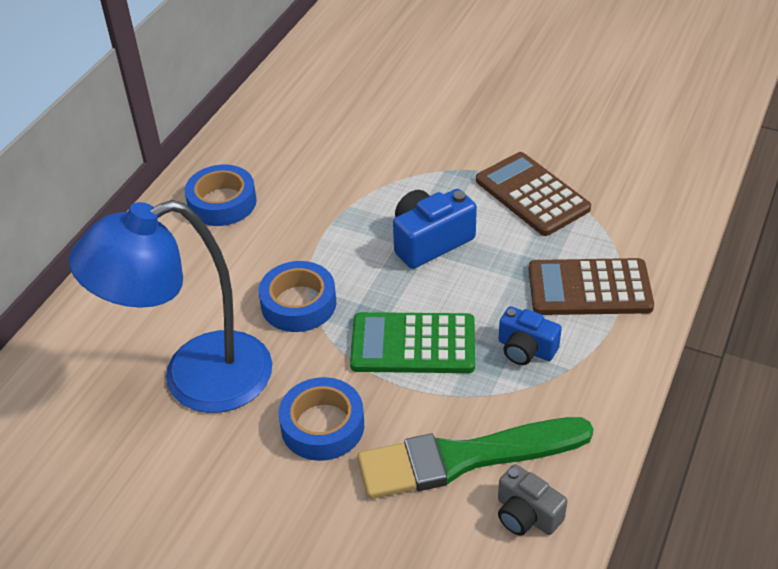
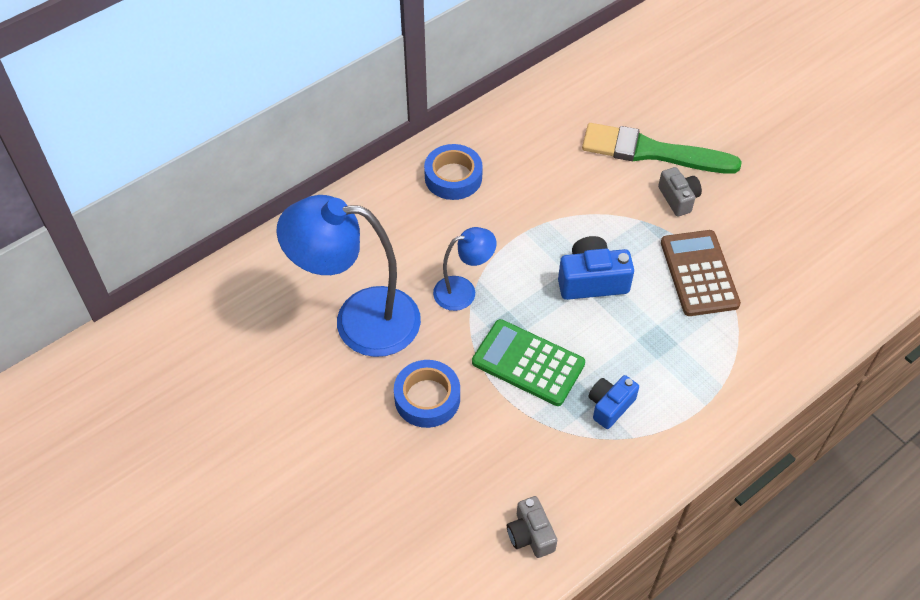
camera: 25 degrees right, 10 degrees up
blue tape [259,261,336,332] -> blue lamp [433,227,497,311]
green brush [357,417,594,499] -> green brush moved to [582,123,742,174]
blue camera [498,306,562,365] -> blue camera turned 75 degrees clockwise [589,375,639,429]
brown calculator [529,258,654,315] -> none
none -> grey camera [658,167,702,216]

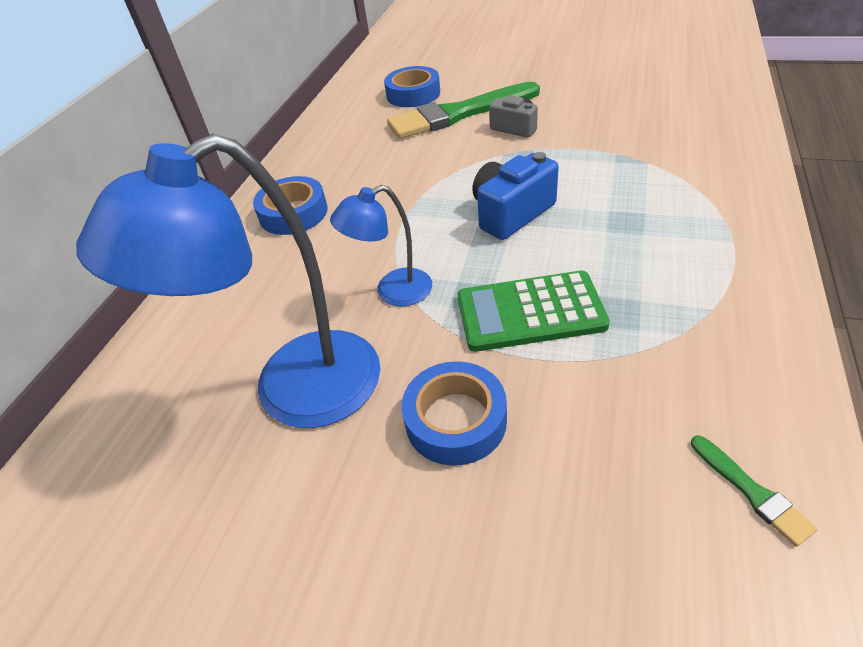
camera: 30 degrees left, 10 degrees down
blue lamp [433,227,497,311] -> blue lamp turned 150 degrees counterclockwise [330,185,432,306]
grey camera [507,496,557,558] -> green brush [691,435,817,547]
blue camera [589,375,639,429] -> none
brown calculator [661,230,741,316] -> none
none -> blue tape [384,66,440,107]

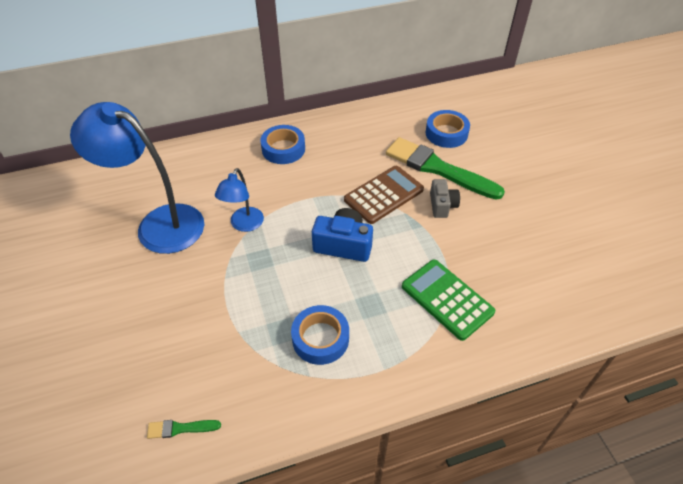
camera: 50 degrees right, 5 degrees up
blue lamp [330,185,432,306] -> blue lamp turned 105 degrees counterclockwise [215,168,264,232]
blue tape [401,361,507,466] -> blue tape moved to [291,305,349,365]
green calculator [458,270,610,352] -> green calculator moved to [402,260,495,341]
green brush [691,435,817,547] -> green brush turned 60 degrees clockwise [147,420,221,439]
none -> brown calculator [344,166,424,224]

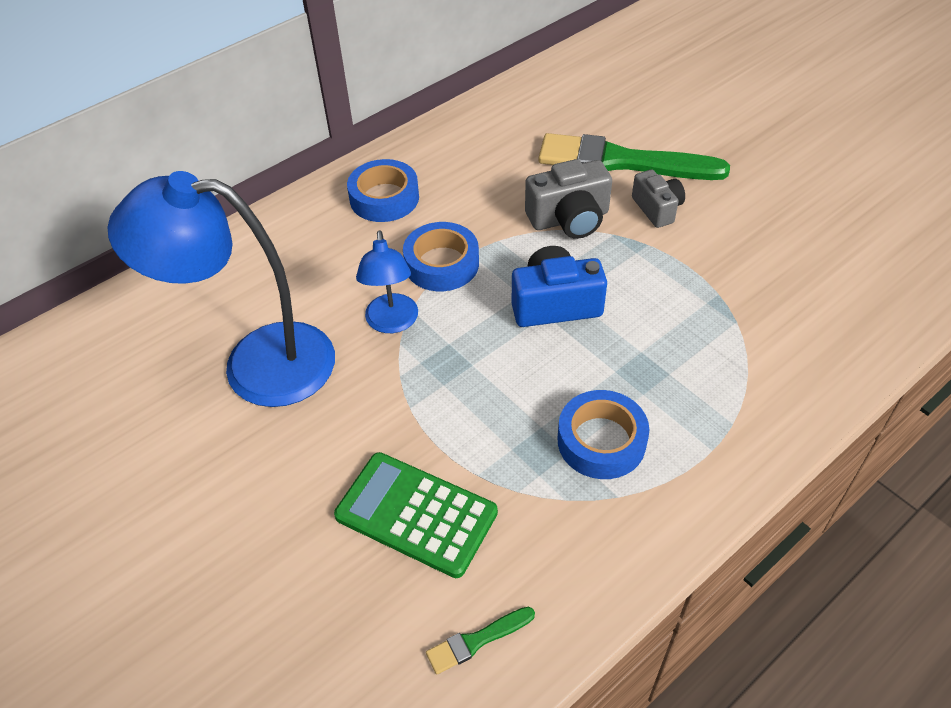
camera: 20 degrees left, 0 degrees up
brown calculator [344,166,424,224] -> grey camera [525,159,612,239]
green calculator [402,260,495,341] -> green calculator moved to [334,452,498,578]
blue tape [426,110,470,148] -> blue tape moved to [403,222,479,291]

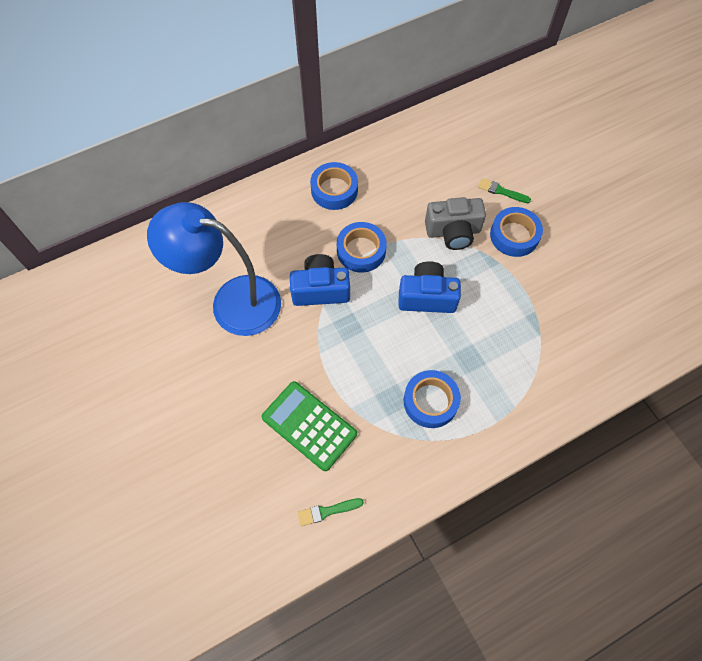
camera: 10 degrees right, 15 degrees up
blue lamp [356,230,418,333] -> blue camera [290,254,350,306]
green brush [538,133,730,180] -> green brush [478,178,531,203], size x0.41
grey camera [632,170,685,228] -> blue tape [490,207,543,257]

